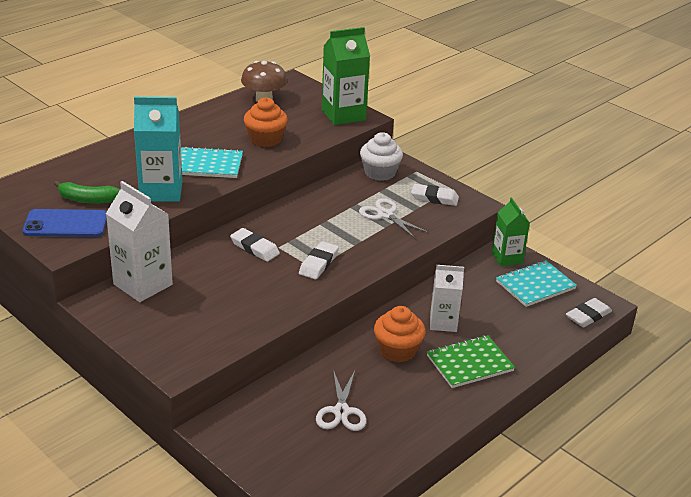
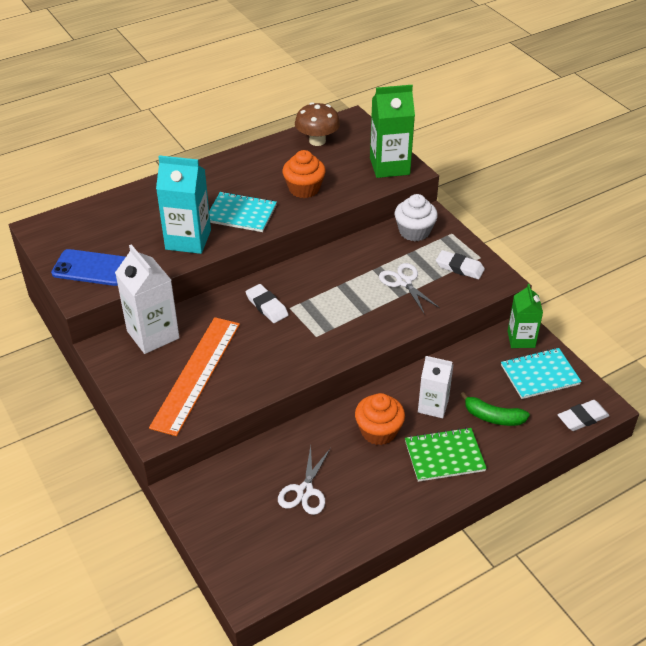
camera: 15 degrees right, 10 degrees up
green banana [54,181,120,204] -> green banana moved to [460,392,530,426]
white eraser [299,241,339,279] -> none
none -> orange ruler [149,317,240,436]

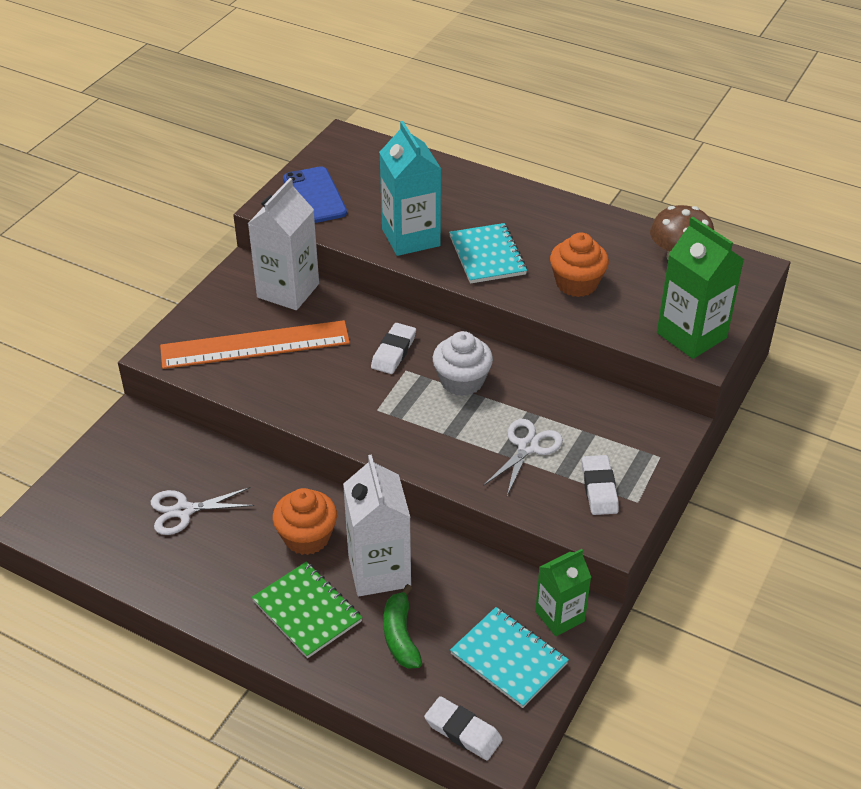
camera: 60 degrees right, 0 degrees up
white cupcake [395,194,438,241] -> white cupcake moved to [433,331,493,396]
white carton [418,356,453,418] -> white carton [343,454,411,596], size x1.55

